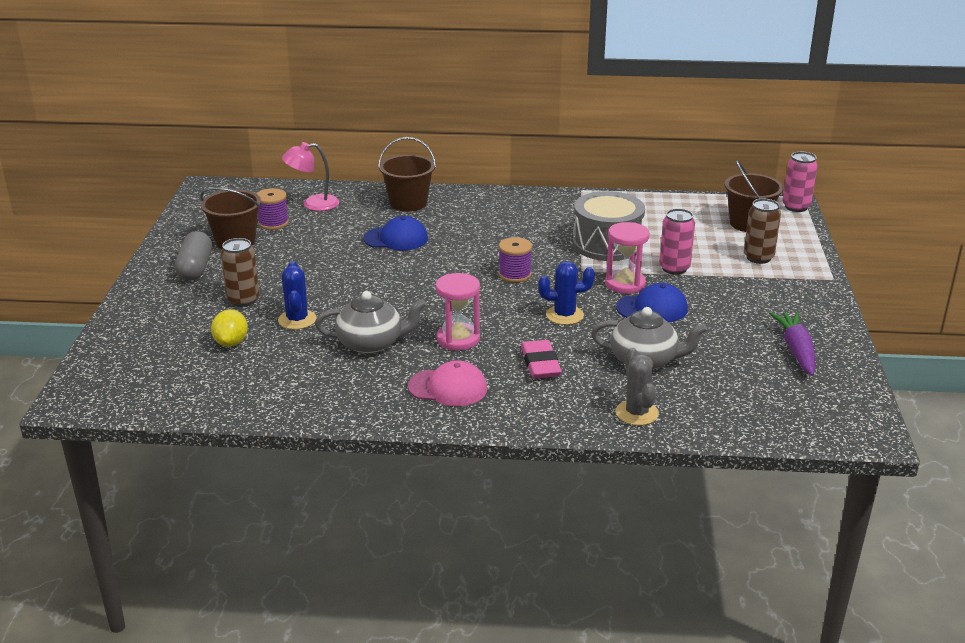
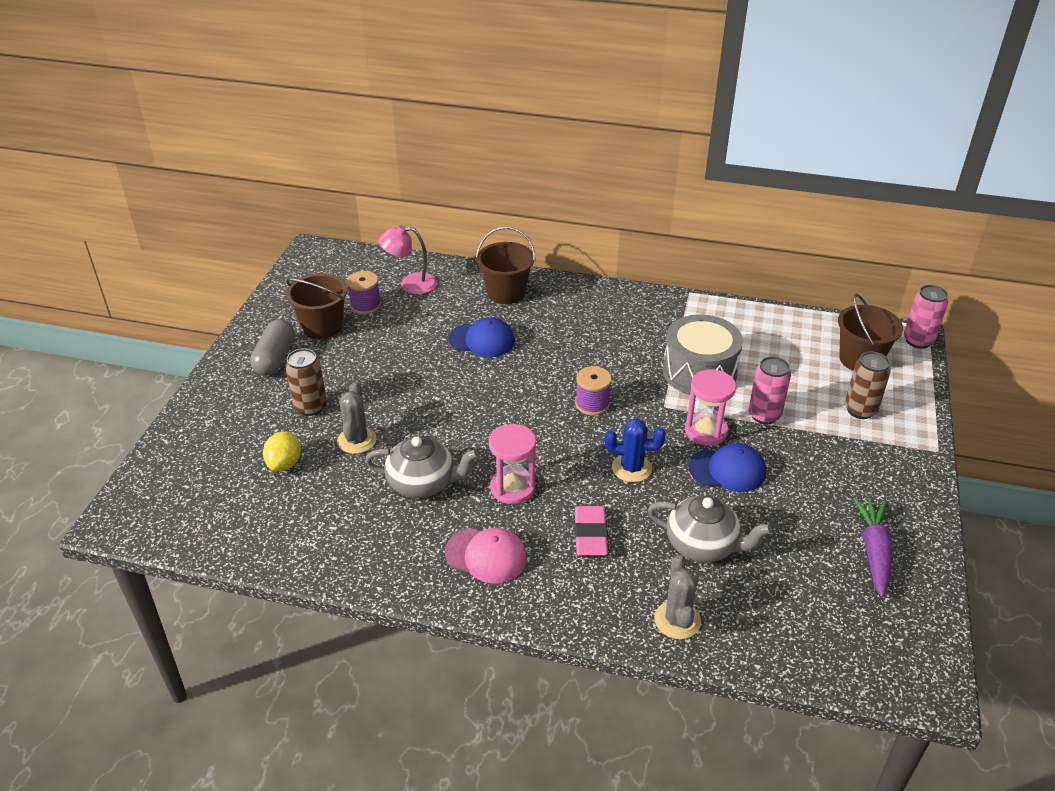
camera: 10 degrees right, 10 degrees up
blue cactus [278,261,317,329] -> grey cactus [337,382,376,454]

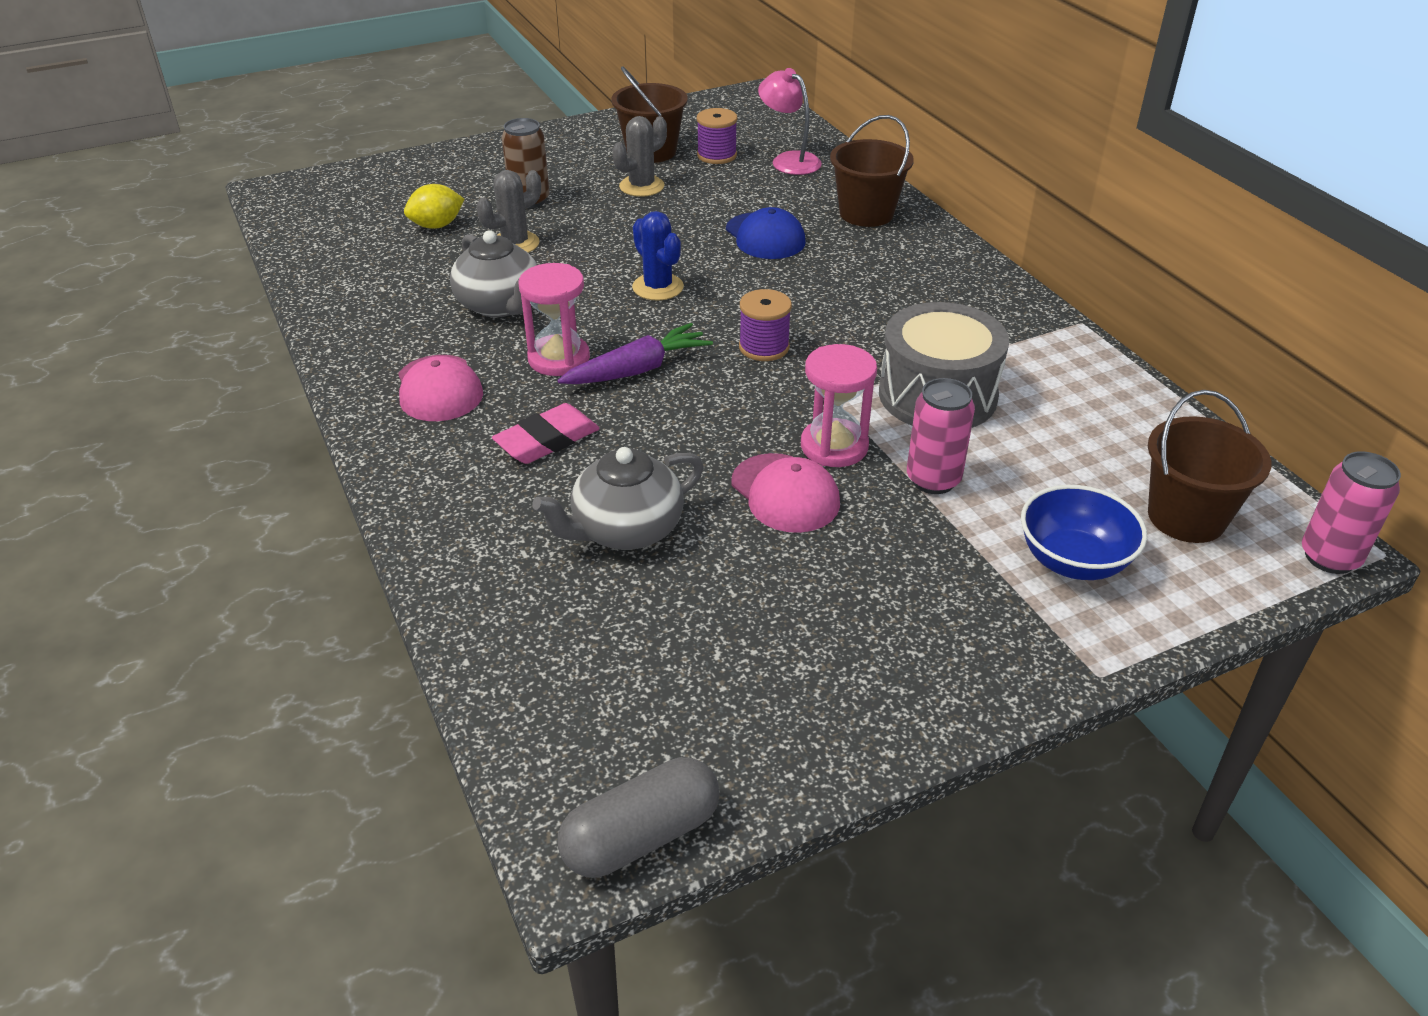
camera: 50 degrees right, 0 degrees up
grey capsule [250,319,295,376] -> grey capsule moved to [558,757,720,878]
blue cactus [604,418,666,482] -> blue cactus moved to [632,211,684,301]
grey teapot [648,496,772,562] -> grey teapot turned 75 degrees clockwise [532,447,704,550]
grey cactus [654,555,701,639] -> grey cactus moved to [612,116,667,197]
blue cap [689,443,766,492] -> pink cap [732,453,840,533]
brown can [845,352,891,419] -> blue bowl [1021,485,1147,580]
purple carrot [853,498,892,598] -> purple carrot moved to [557,323,713,384]

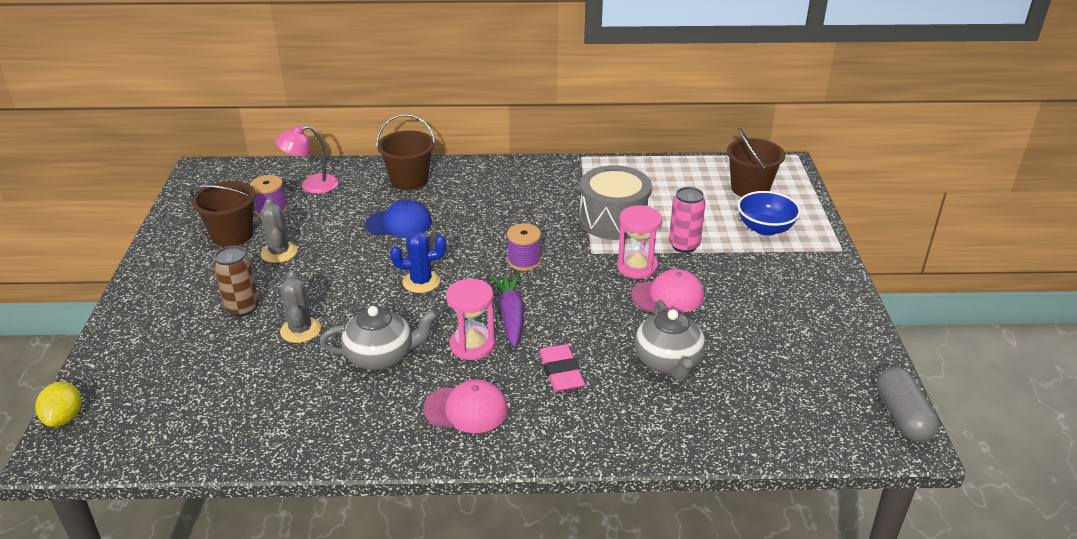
camera: 65 degrees left, 5 degrees down
yellow lemon [404,184,464,229] -> yellow lemon moved to [35,382,81,427]
pink can [1302,451,1401,574] -> none

